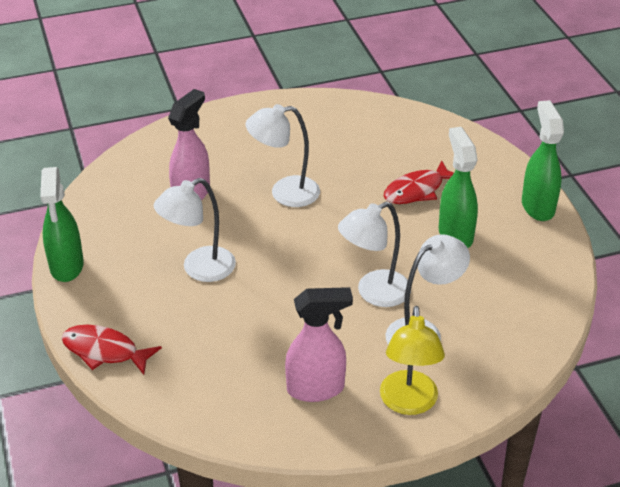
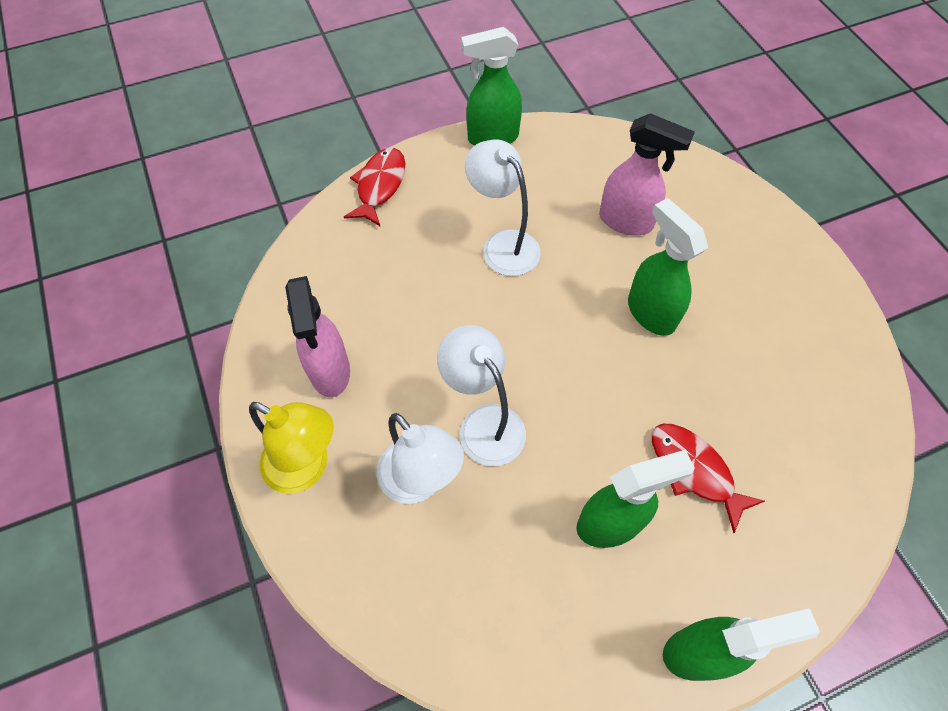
camera: 85 degrees right, 20 degrees up
white lamp [246,104,320,207] -> green spray bottle [628,198,708,336]
yellow lamp [380,306,445,415] -> yellow lamp turned 150 degrees counterclockwise [249,402,333,494]

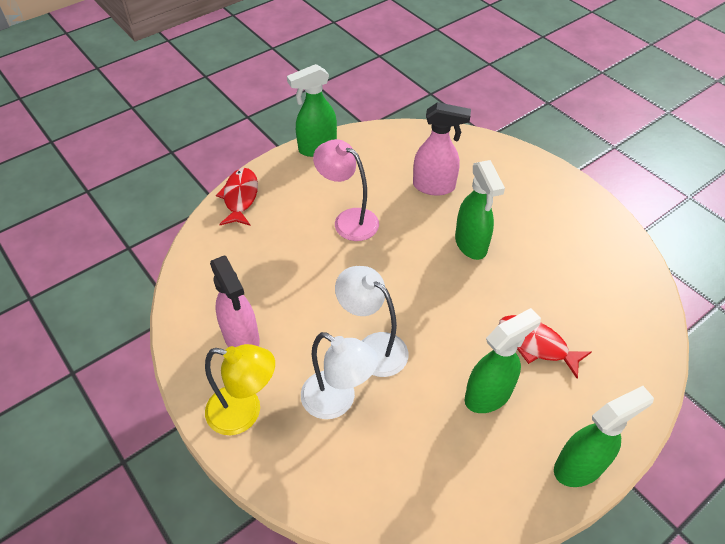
camera: 15 degrees left, 10 degrees down
white lamp [465,139,541,276] -> pink lamp [313,139,379,241]
green spray bottle [628,198,708,336] -> green spray bottle turned 150 degrees counterclockwise [455,160,505,260]

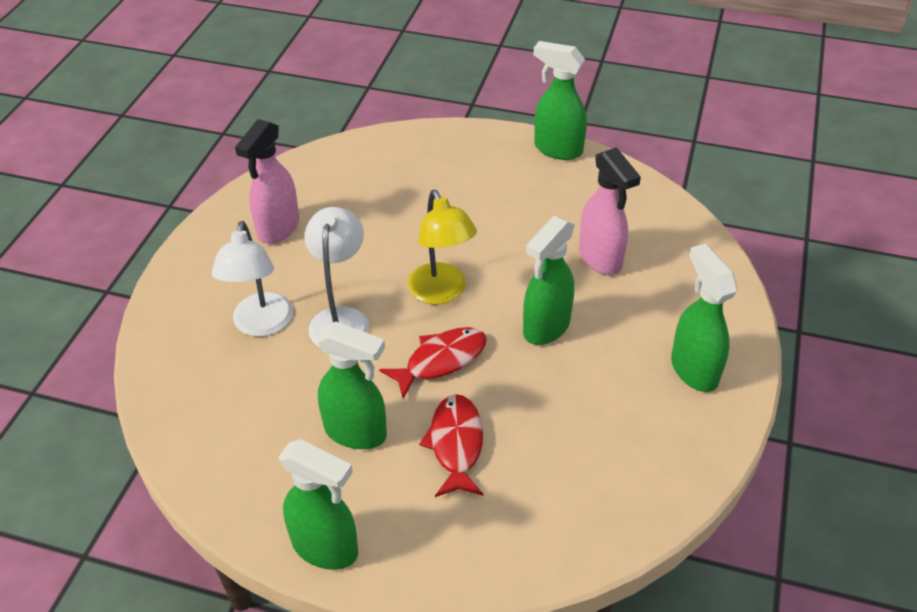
camera: 55 degrees right, 5 degrees down
yellow lamp [205,344,275,435] -> yellow lamp moved to [408,190,477,304]
red fish [216,168,258,226] -> red fish moved to [379,327,487,399]
pink lamp [313,139,379,241] -> none
none -> green spray bottle [671,244,738,392]

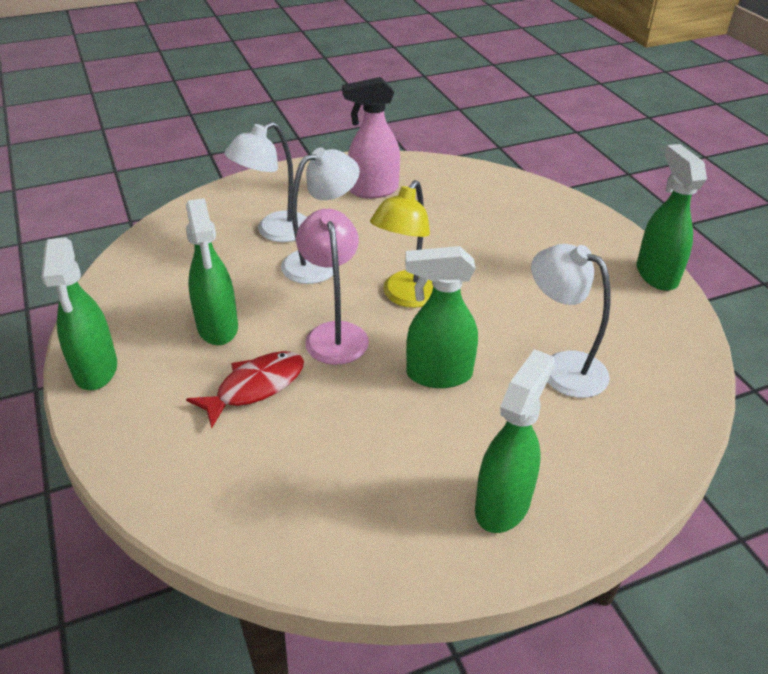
camera: 50 degrees right, 5 degrees down
red fish [379,327,487,399] -> pink lamp [296,209,369,365]
pink spray bottle [579,147,641,275] -> white lamp [531,244,610,398]

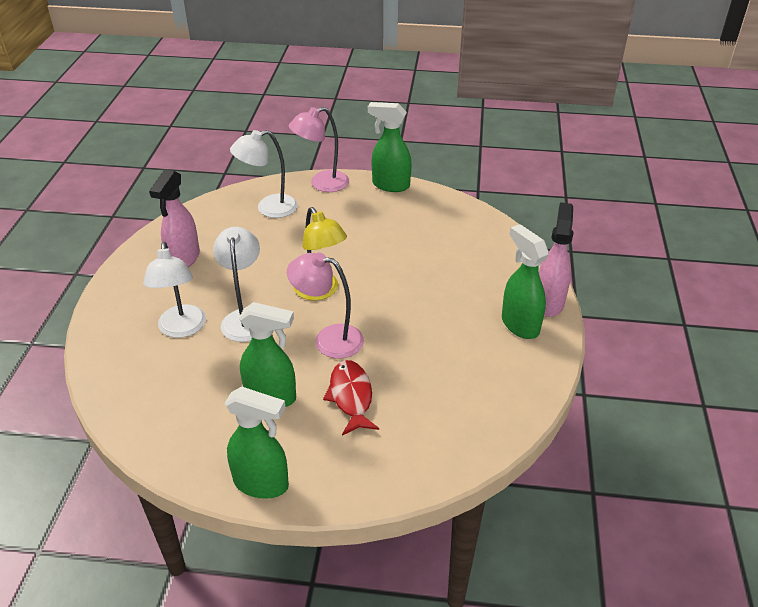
camera: 60 degrees left, 0 degrees up
green spray bottle [405,246,478,388] -> none
white lamp [531,244,610,398] -> white lamp moved to [230,130,298,218]
none -> pink lamp [289,107,349,192]
none -> pink spray bottle [539,202,574,317]

